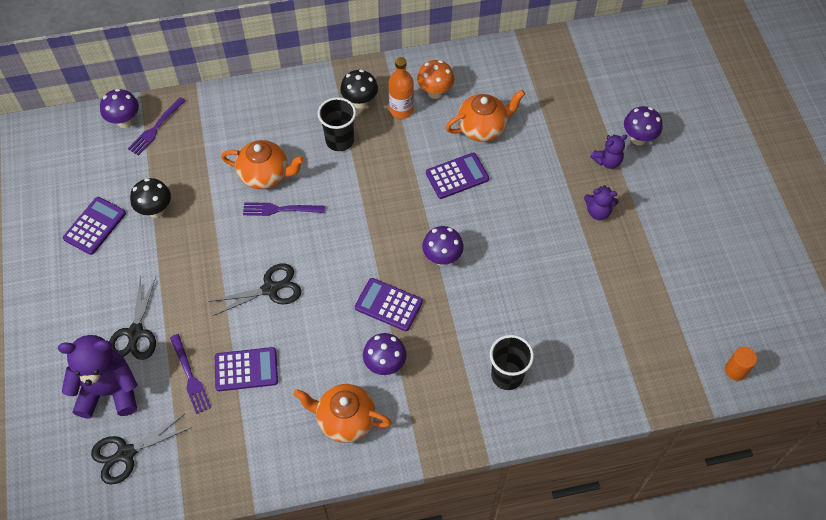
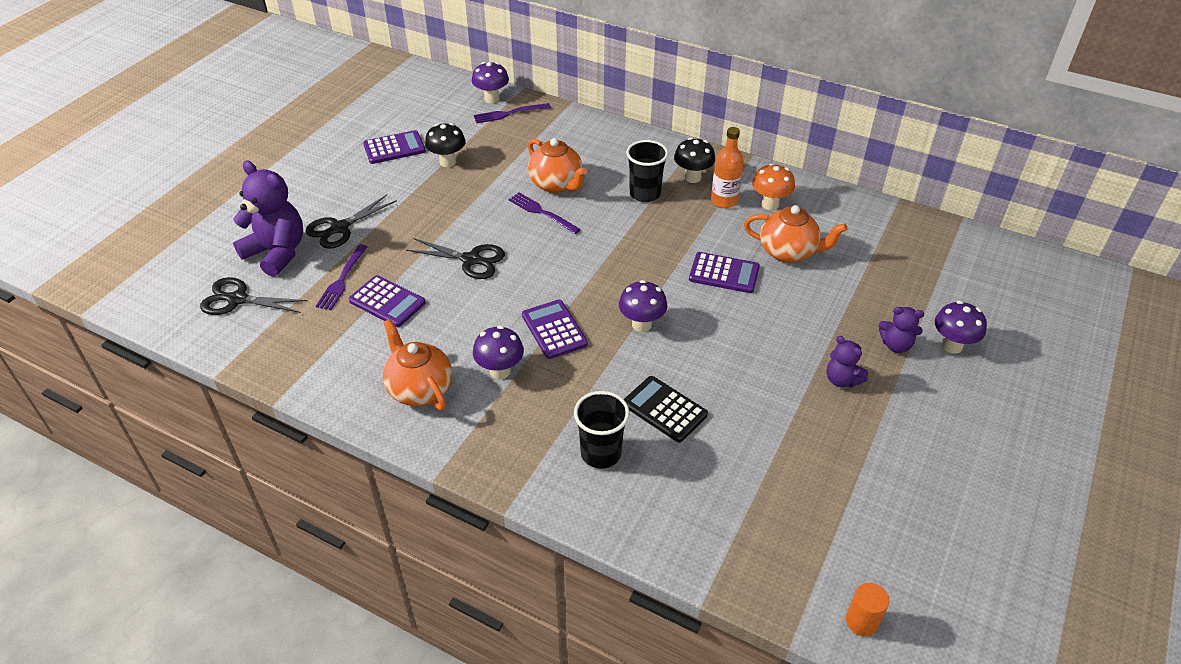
camera: 40 degrees right, 15 degrees down
none -> black calculator [624,376,708,442]

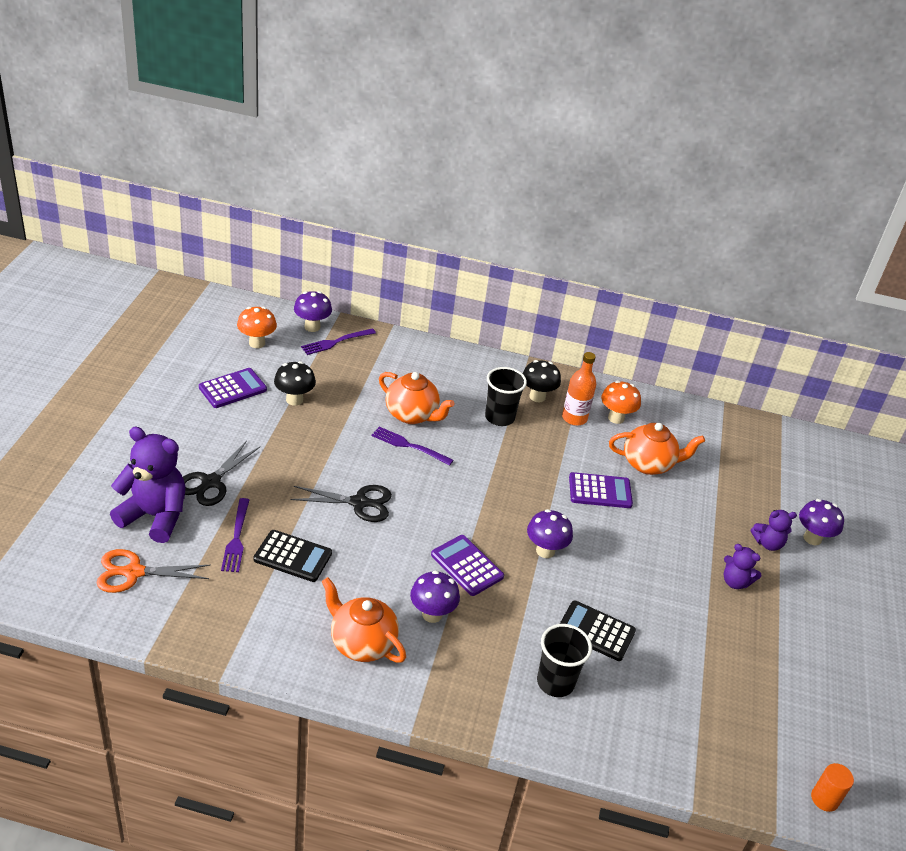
camera: 20 degrees left, 5 degrees down
black scissors [200,277,308,315] -> orange scissors [97,549,211,593]
purple calculator [349,275,426,327] -> black calculator [253,530,332,582]
none -> orange mushroom [237,307,277,348]

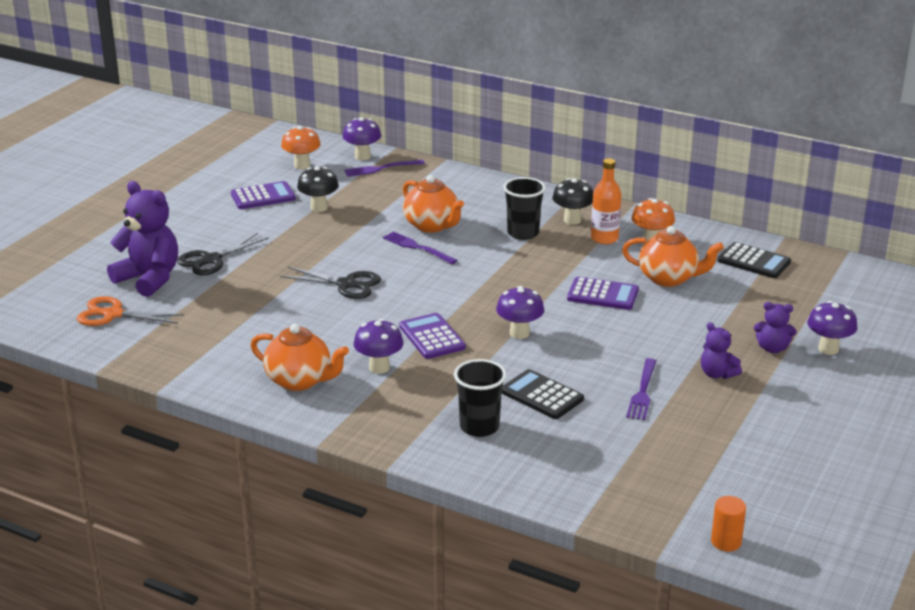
camera: 20 degrees right, 10 degrees down
purple fork [221,498,249,572] -> purple fork moved to [626,358,657,420]
black calculator [253,530,332,582] -> black calculator moved to [718,242,791,278]
orange teapot [322,577,406,663] -> orange teapot turned 150 degrees clockwise [251,324,349,391]

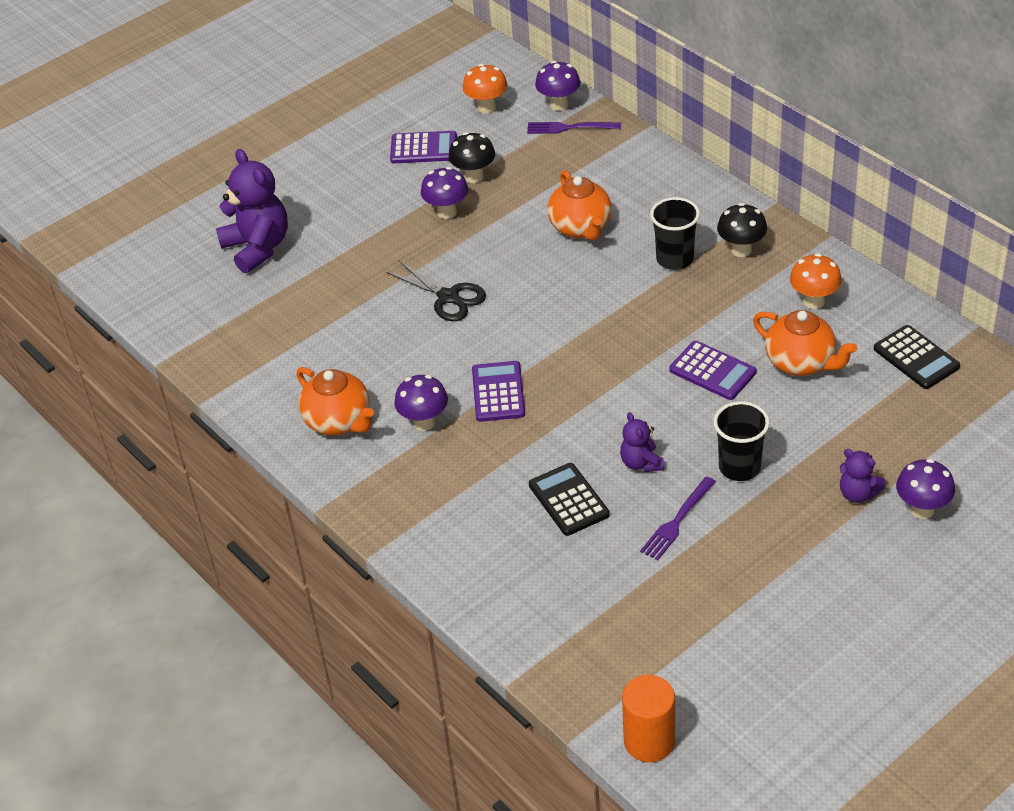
camera: 25 degrees right, 15 degrees up
orange scissors [77,296,184,326] -> none
black scissors [177,233,269,275] -> none
purple fork [383,231,457,264] -> none
black cup [454,359,507,437] -> black cup moved to [713,401,770,481]
purple mushroom [496,286,544,339] -> purple mushroom moved to [421,167,468,219]
orange bottle [591,158,622,244] -> none
purple teddy bear [701,322,742,379] -> purple teddy bear moved to [620,412,664,472]
orange cylinder [711,496,746,552] -> orange cylinder [622,675,675,762], size x1.58

